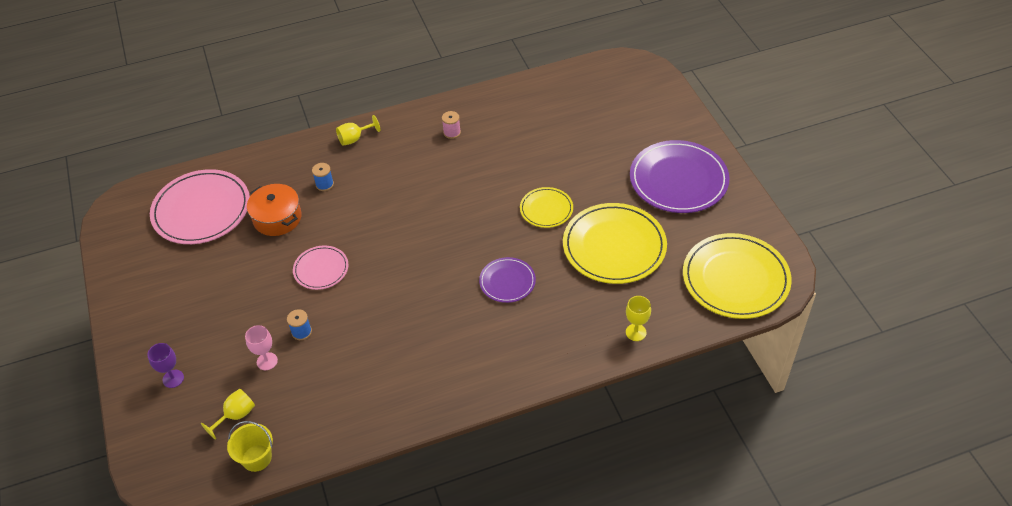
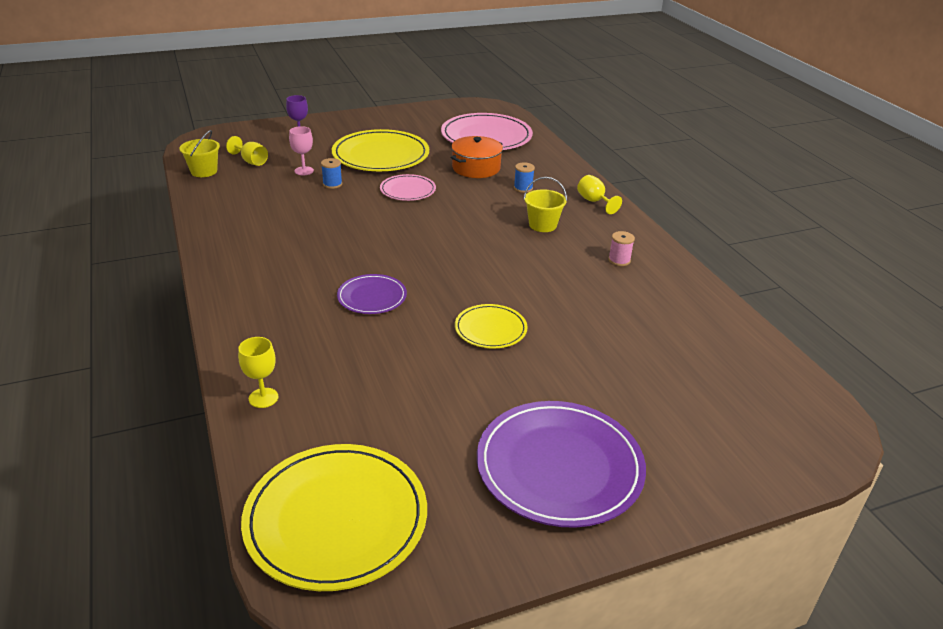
camera: 85 degrees right, 15 degrees down
yellow plate [563,203,667,284] -> yellow plate moved to [332,129,429,171]
none -> yellow bucket [524,177,567,232]

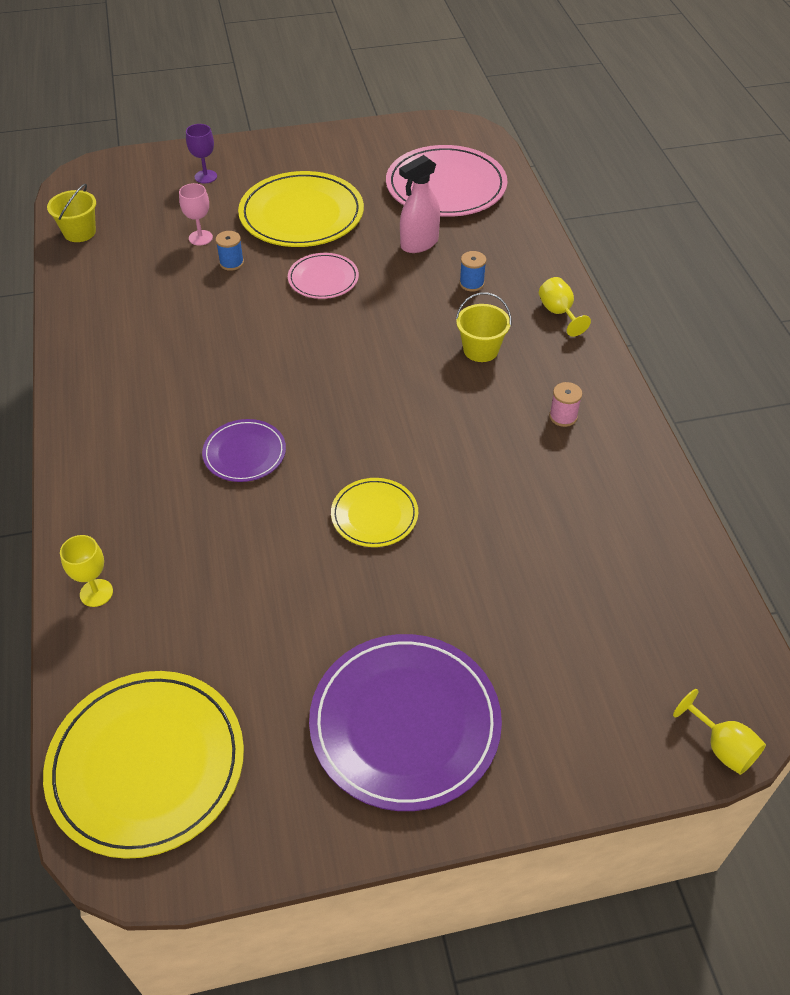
camera: 10 degrees right, 15 degrees up
yellow goblet [226,136,268,166] -> yellow goblet moved to [673,689,766,775]
orange pot [450,136,503,178] -> pink spray bottle [399,155,440,253]

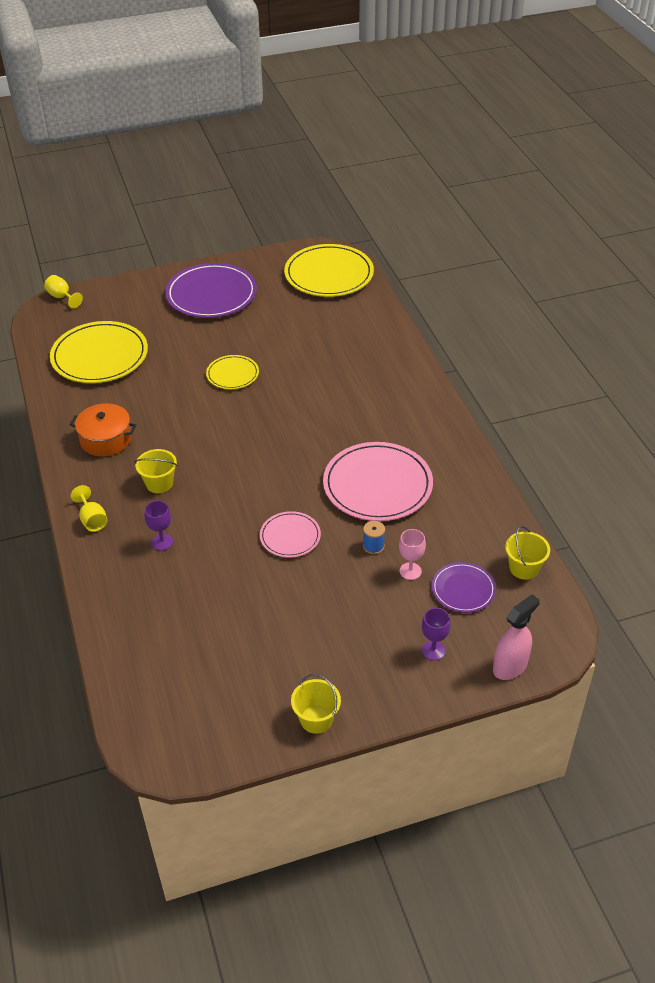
camera: 175 degrees right, 5 degrees down
yellow goblet [60,535,113,607] -> none
purple plate [202,419,286,482] -> purple plate moved to [432,562,496,613]
yellow plate [238,171,364,247] -> yellow plate moved to [50,321,148,383]
pink plate [386,145,507,217] -> pink plate moved to [323,442,433,521]
pink spray bottle [399,155,440,253] -> pink spray bottle moved to [493,594,540,680]
blue spool [459,251,486,292] -> purple goblet [144,500,173,551]
pink spool [549,382,582,427] -> orange pot [70,403,136,457]
none -> yellow bucket [291,674,341,734]

